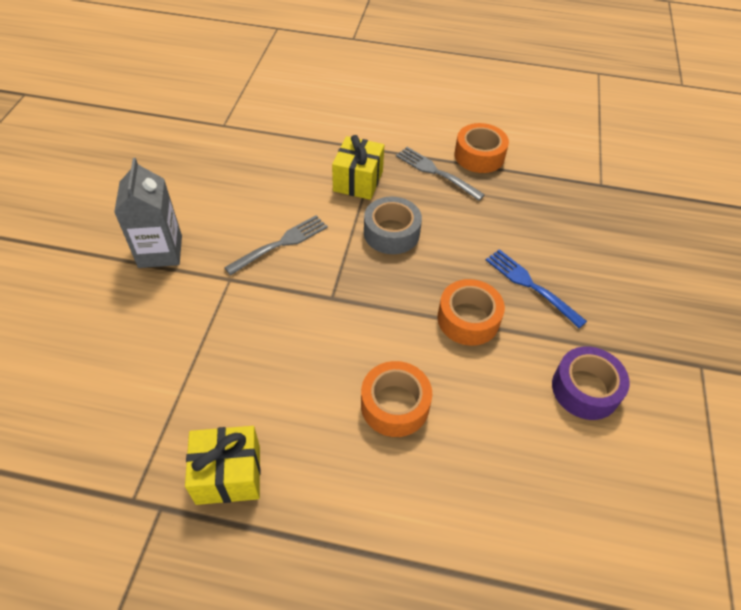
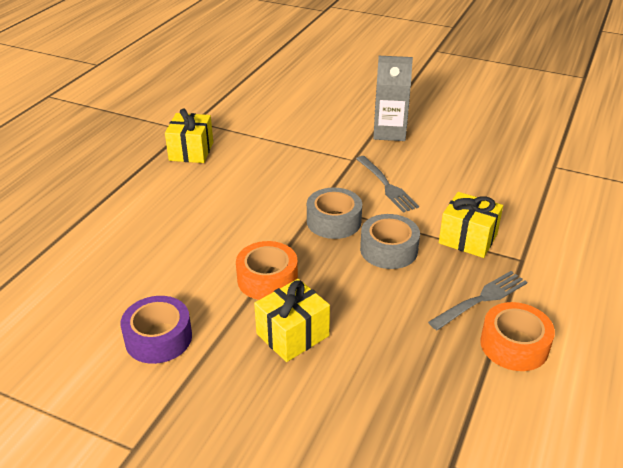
camera: 105 degrees right, 15 degrees down
orange tape [361,361,432,437] -> none
blue fork [486,249,587,328] -> yellow gift [254,279,330,362]
none -> grey tape [307,188,362,239]

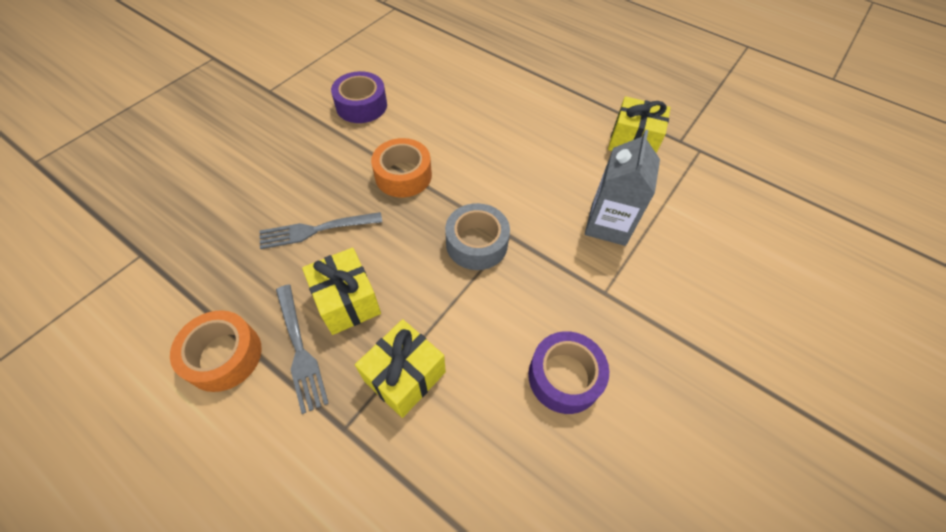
camera: 100 degrees right, 20 degrees up
yellow gift [254,279,330,362] -> yellow gift moved to [302,248,381,335]
grey fork [356,156,419,212] -> grey fork moved to [260,212,382,249]
grey tape [360,214,420,269] -> none
grey carton [373,56,413,141] -> grey carton moved to [585,129,660,246]
none -> purple tape [528,331,609,414]

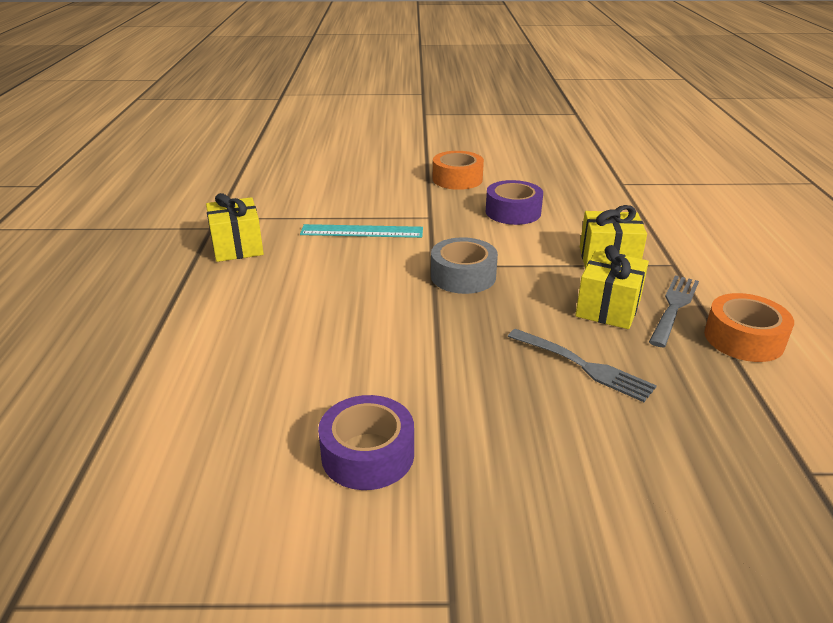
camera: 125 degrees left, 25 degrees down
orange tape [371,138,432,198] -> orange tape moved to [433,151,484,190]
grey carton [585,129,660,246] -> turquoise ruler [300,224,423,238]

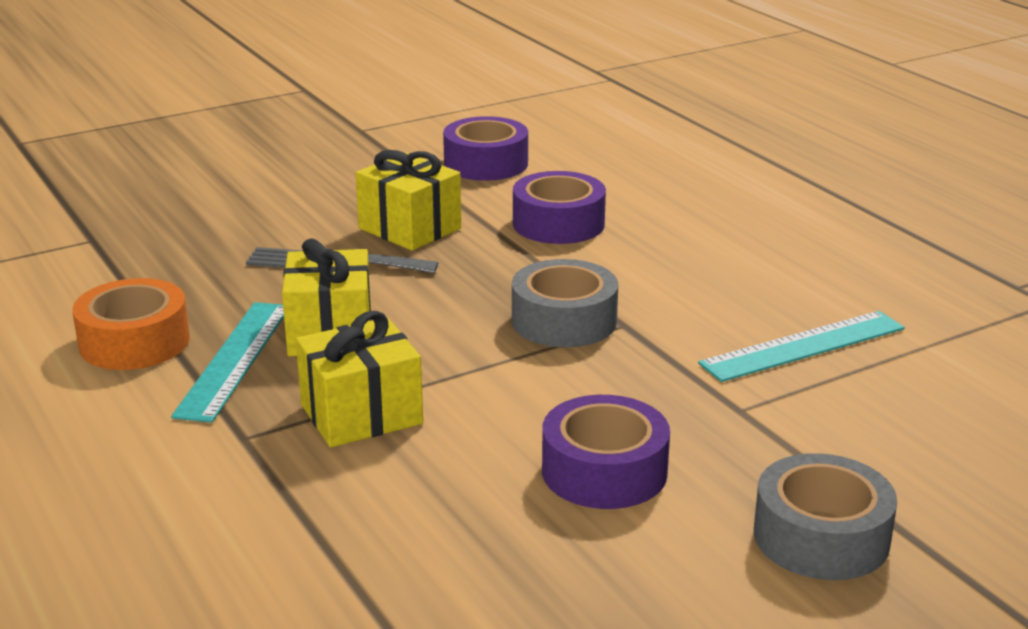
camera: 150 degrees right, 5 degrees down
yellow gift [206,193,264,262] -> yellow gift moved to [356,150,461,251]
orange tape [433,151,484,190] -> grey tape [754,453,897,580]
grey fork [649,275,699,347] -> turquoise ruler [171,302,284,423]
none -> purple tape [513,171,606,244]

